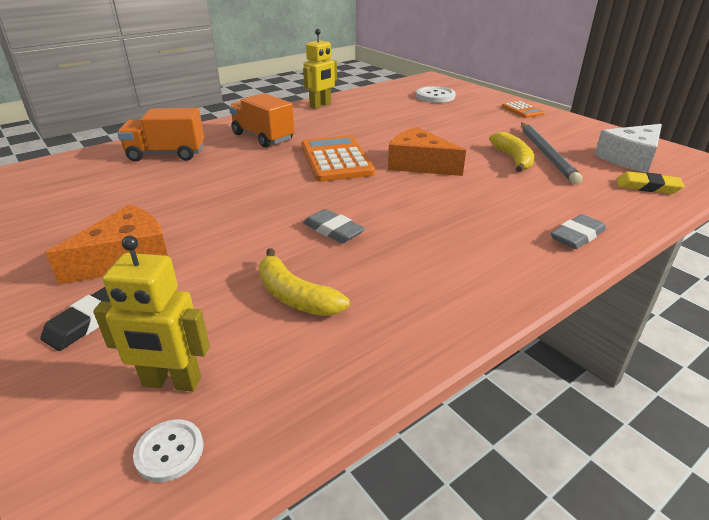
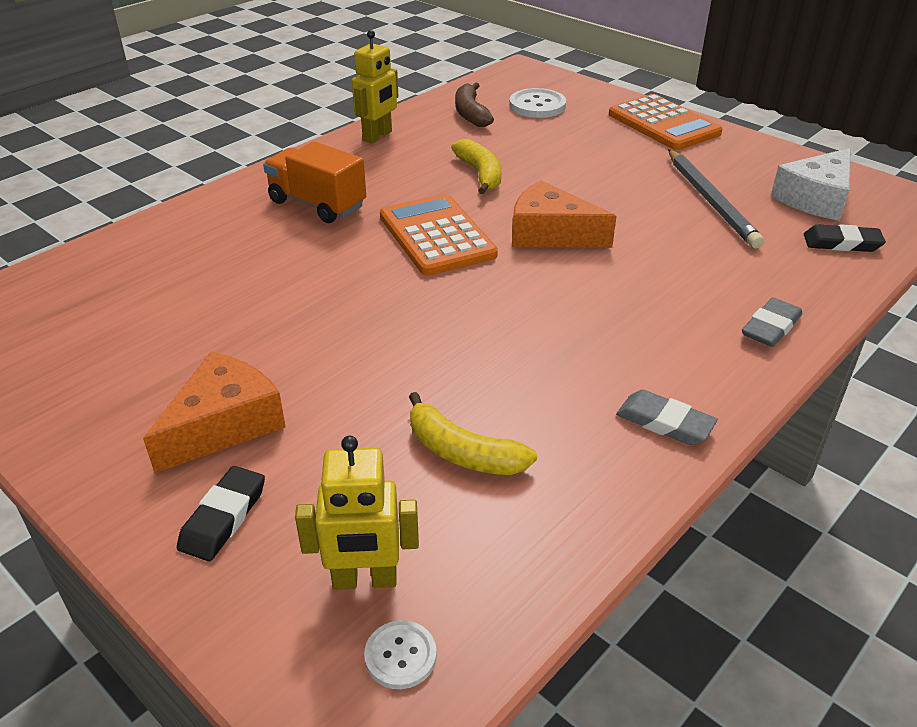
camera: 10 degrees left, 5 degrees up
orange truck [117,108,204,162] -> none
grey eraser [303,209,365,243] -> grey eraser moved to [616,390,718,445]
yellow banana [489,132,534,172] -> yellow banana moved to [451,139,502,194]
orange calculator [502,101,545,118] -> orange calculator [609,94,723,150], size x1.87
yellow eraser [617,171,684,194] -> black eraser [804,224,886,252]
none -> brown banana [455,82,494,127]

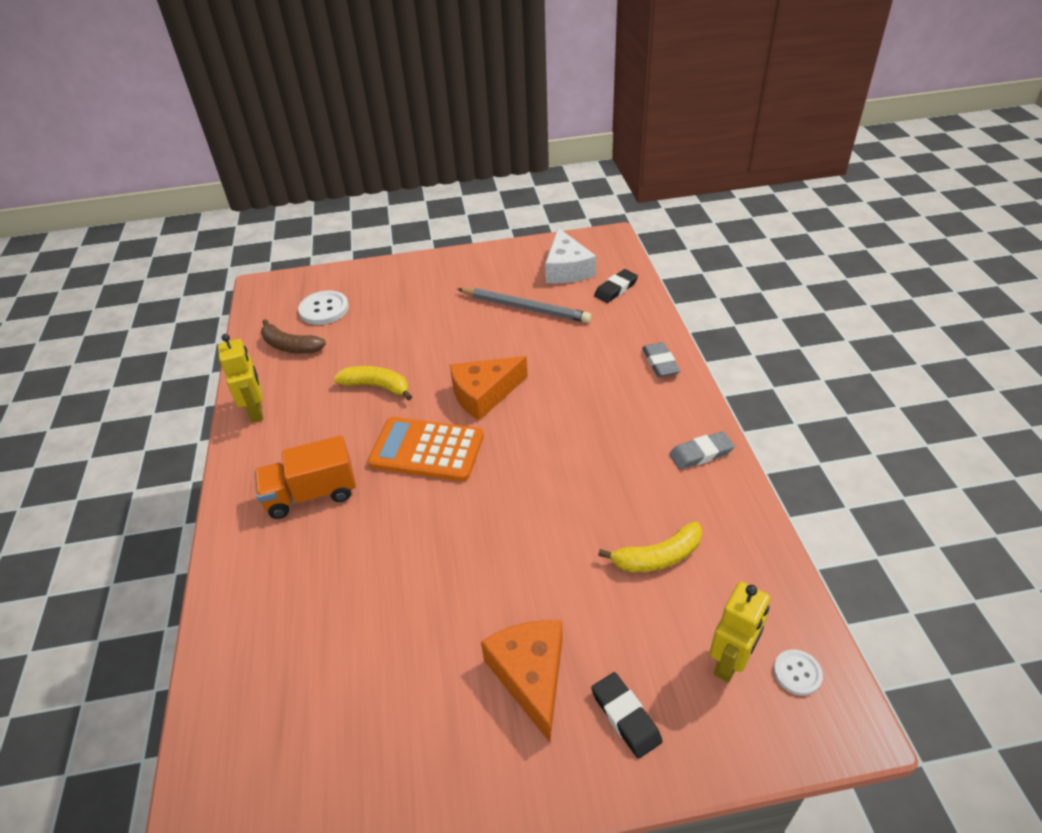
camera: 50 degrees left, 5 degrees up
orange calculator [609,94,723,150] -> none

